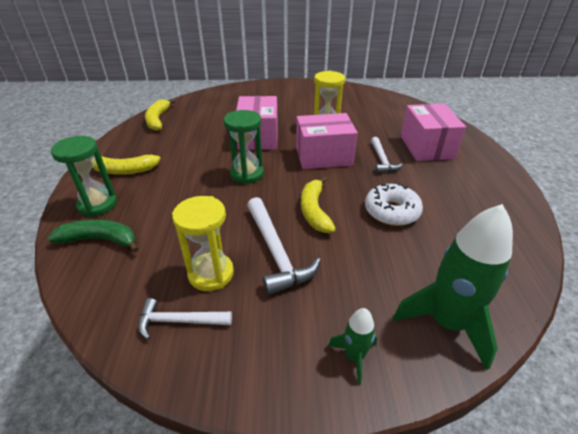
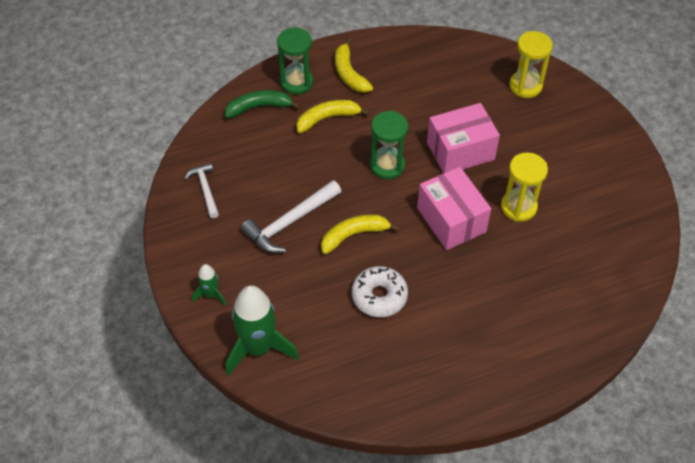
camera: 70 degrees right, 15 degrees up
green banana [48,220,139,252] -> green banana turned 90 degrees counterclockwise [225,90,300,119]
yellow banana [145,99,176,131] -> yellow banana moved to [296,100,370,133]
yellow hourglass [172,196,234,291] -> yellow hourglass moved to [509,31,553,98]
white hammer [371,137,403,173] -> none
pink box [401,104,466,161] -> none

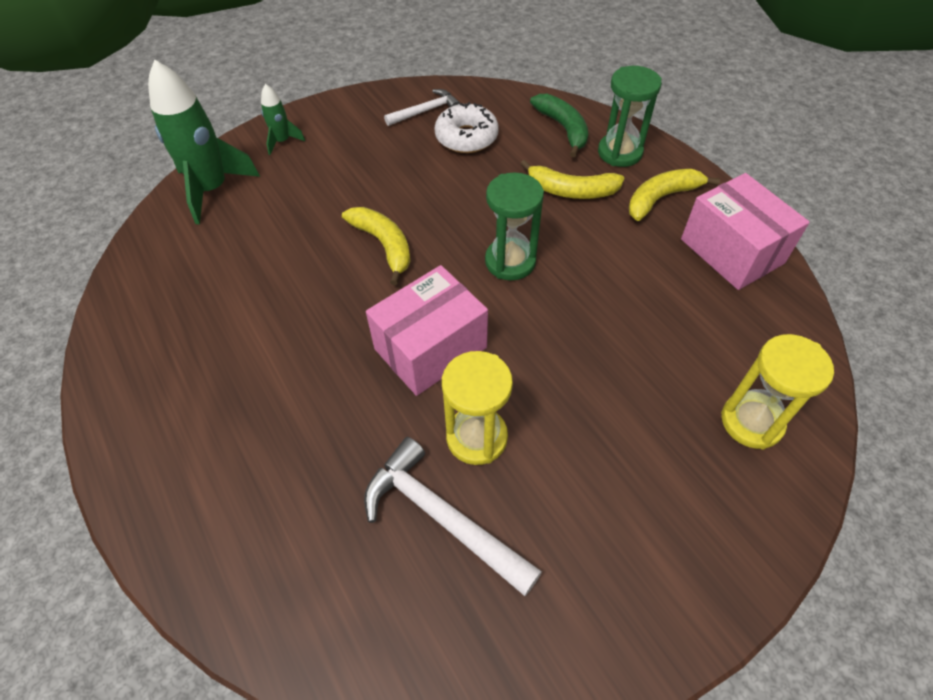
camera: 80 degrees right, 0 degrees up
white hammer [241,180,341,253] -> white hammer moved to [364,437,542,596]
yellow banana [296,100,370,133] -> yellow banana turned 135 degrees clockwise [521,160,625,199]
white donut [352,266,408,317] -> white donut moved to [435,102,499,153]
pink box [427,103,500,174] -> pink box moved to [681,173,810,290]

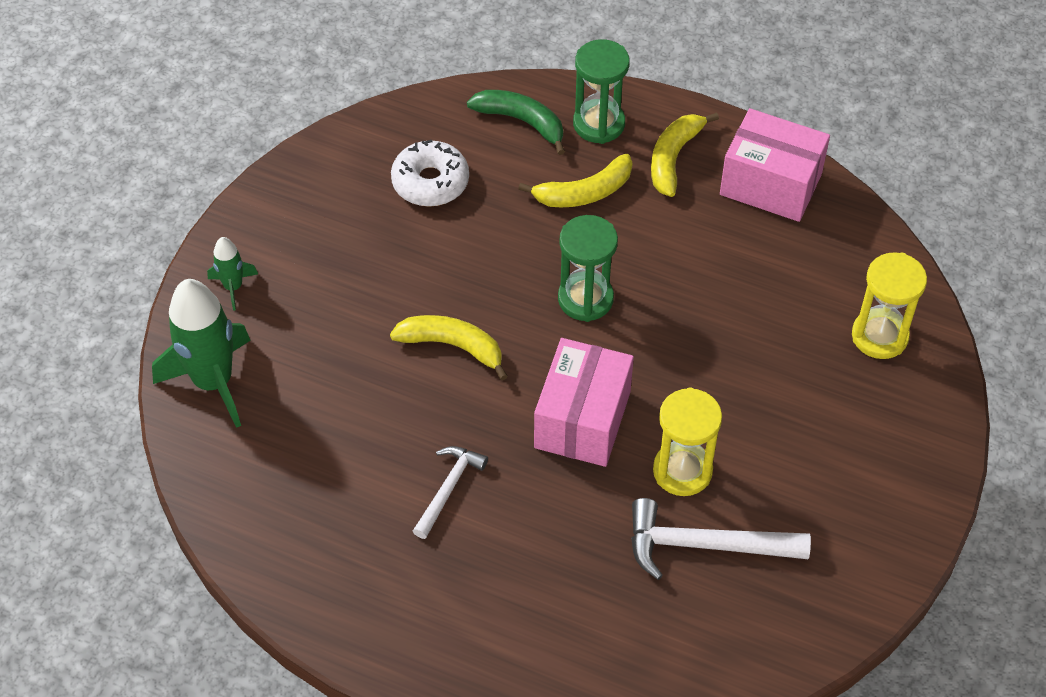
camera: 35 degrees left, 0 degrees up
white hammer [384,89,460,126] -> white hammer moved to [413,446,488,539]

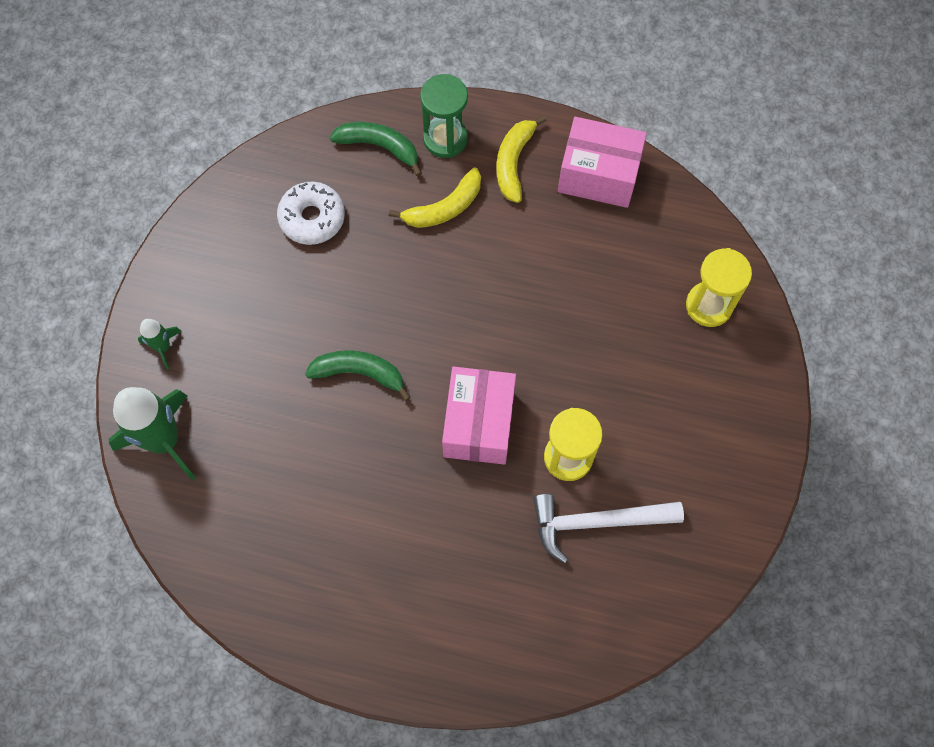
camera: 10 degrees left, 15 degrees up
yellow banana [390,315,508,380] -> green banana [305,350,411,401]
white hammer [413,446,488,539] -> none
green hourglass [558,215,618,322] -> none

